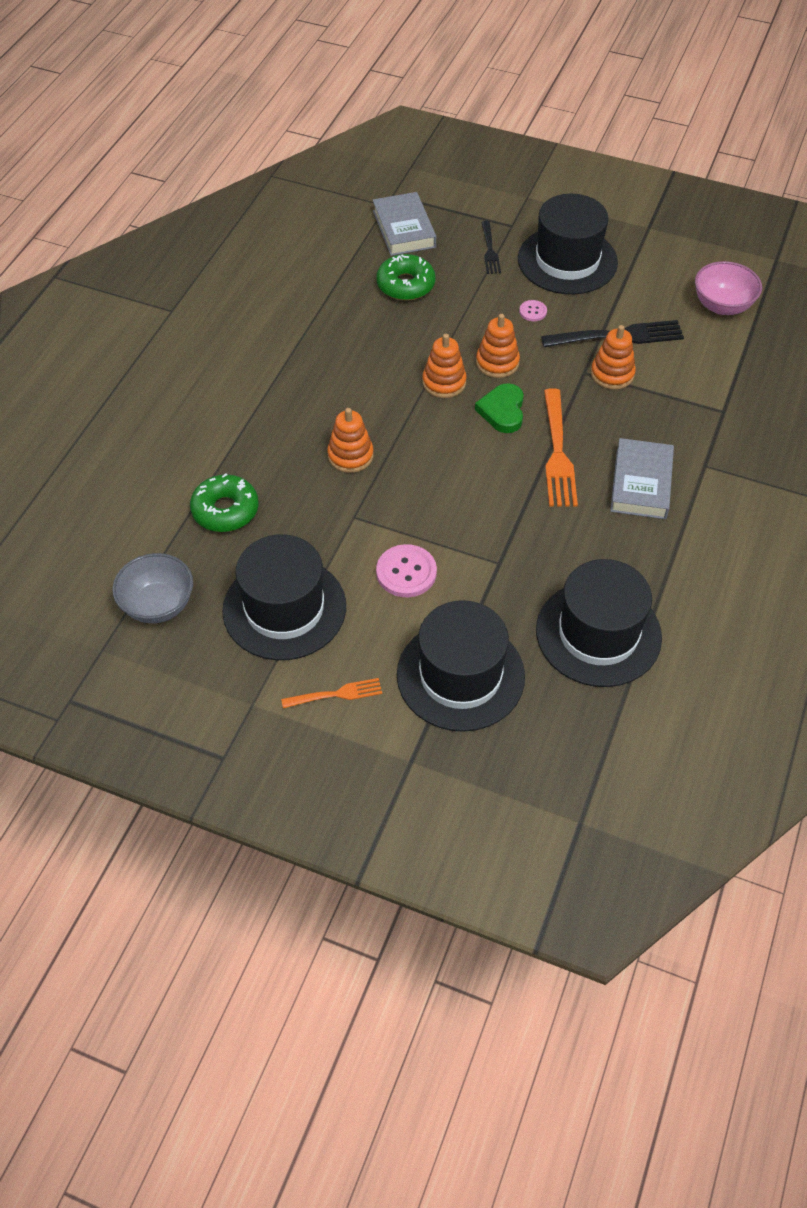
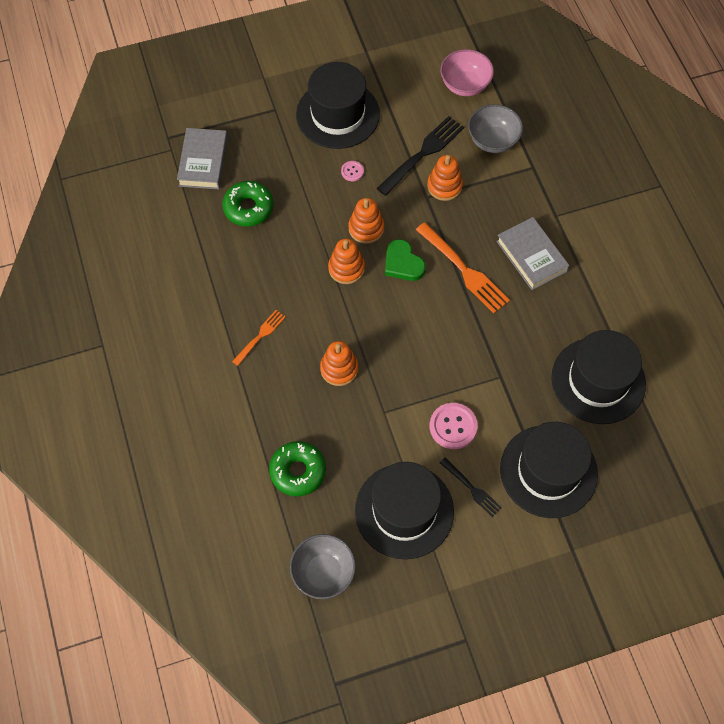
camera: 40 degrees left, 10 degrees up
orange fork [281,678,382,708] -> orange fork moved to [232,310,286,366]
grey book [373,192,436,256] -> grey book turned 60 degrees clockwise [177,128,228,189]
black fork [481,221,501,274] -> black fork moved to [440,458,502,517]
none -> grey bowl [468,104,523,153]

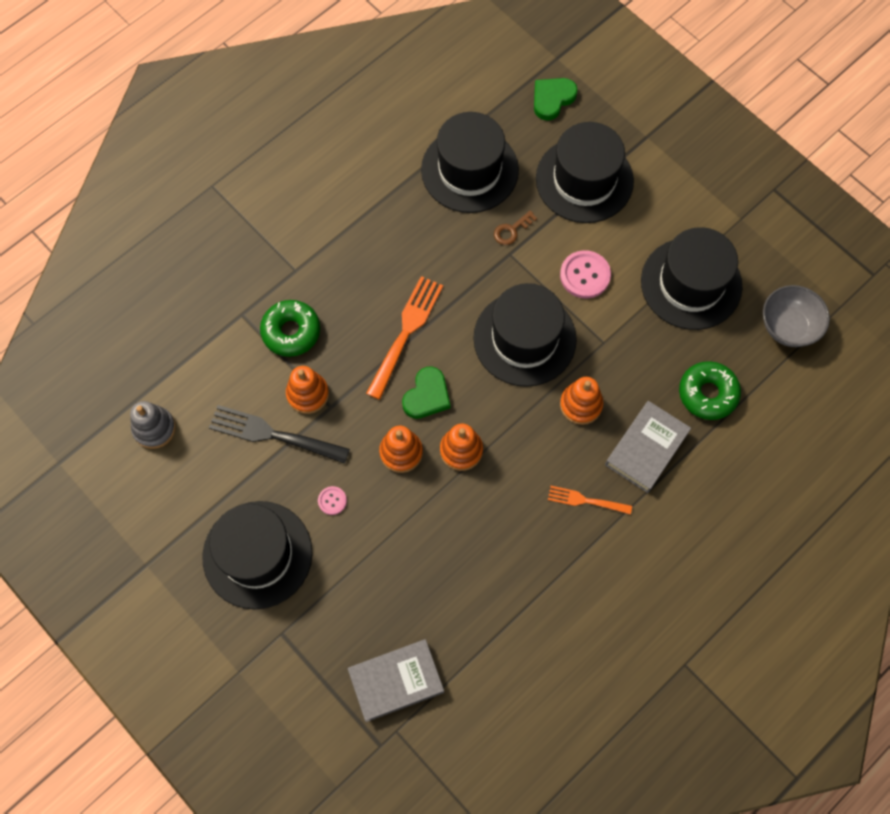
camera: 115 degrees left, 5 degrees up
green donut [222,181,274,227] -> green donut moved to [260,300,320,357]
pink bowl [440,49,494,96] -> grey stacking toy [130,401,176,449]
black fork [440,458,502,517] -> none
grey bowl [468,104,523,153] -> none
grey book [496,217,569,290] -> grey book moved to [605,401,691,493]
none -> black hat [473,283,577,387]
none -> brown key [494,210,537,245]
none -> green heart [534,78,578,121]

